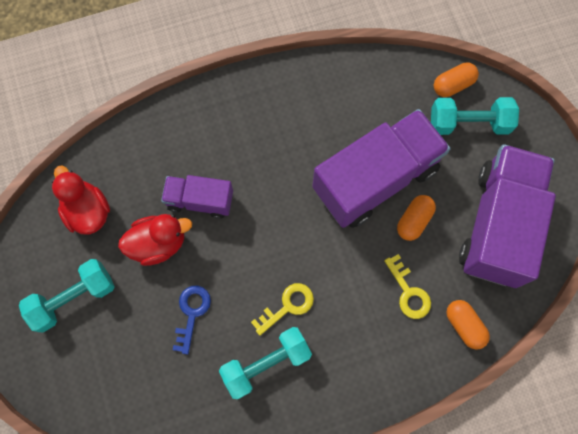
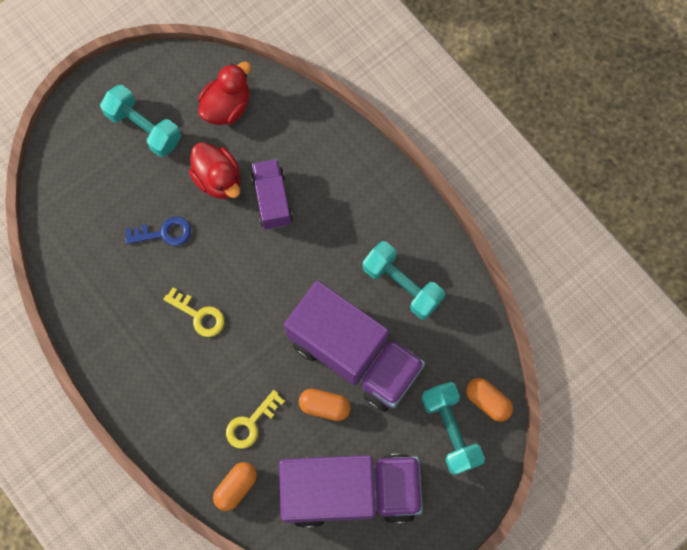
camera: 70 degrees right, 0 degrees up
turquoise dumbbell [219,327,312,399] -> turquoise dumbbell moved to [362,241,445,319]

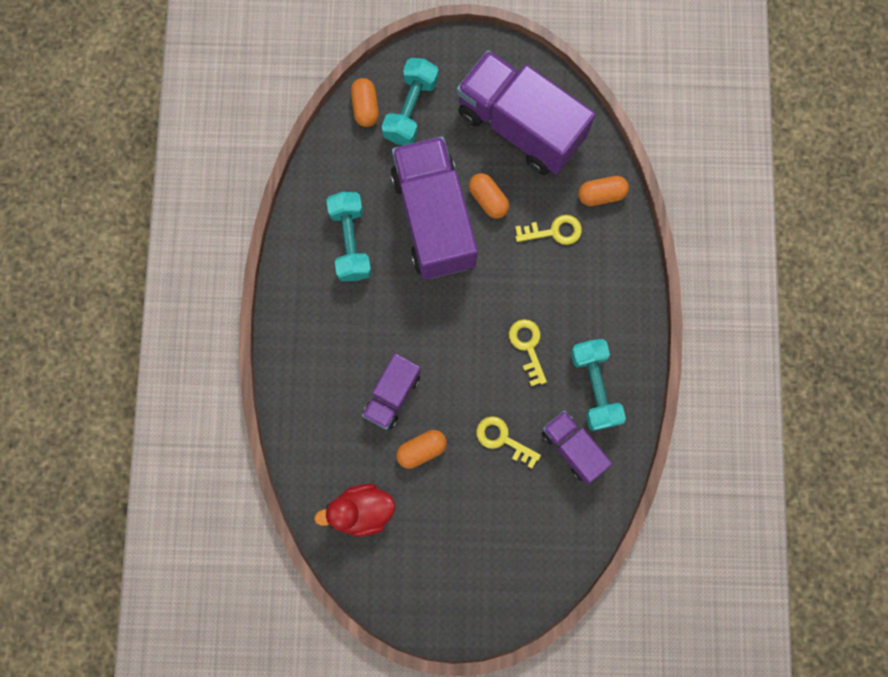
camera: 140 degrees left, 5 degrees up
turquoise dumbbell [100,85,181,157] -> turquoise dumbbell moved to [571,339,626,431]
blue key [125,217,191,246] -> yellow key [476,416,541,469]
red duck [189,142,240,199] -> orange capsule [396,430,447,469]
none -> purple truck [542,410,612,484]

